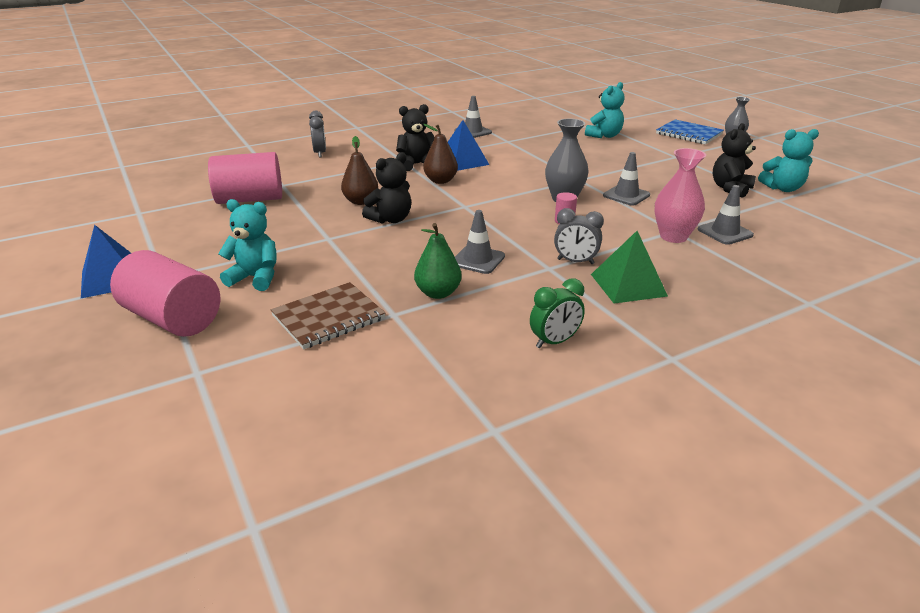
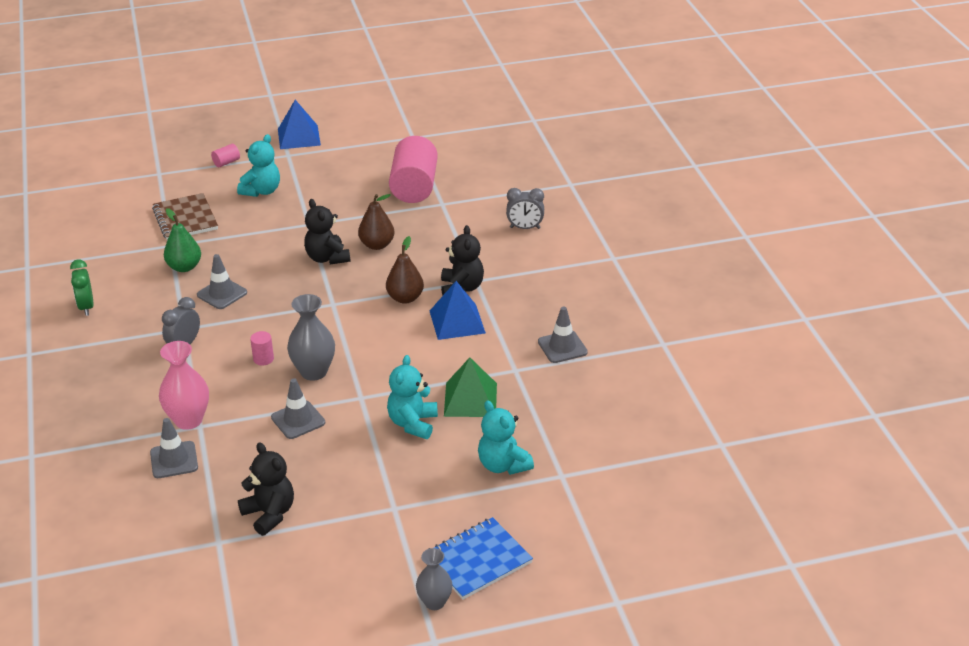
camera: 105 degrees right, 5 degrees up
pink cylinder [110,250,220,337] -> pink cylinder [211,144,240,167], size x0.41
green pyramid [591,231,668,304] -> green pyramid moved to [444,357,497,417]
turquoise teddy bear [758,129,819,192] -> turquoise teddy bear moved to [387,355,438,439]

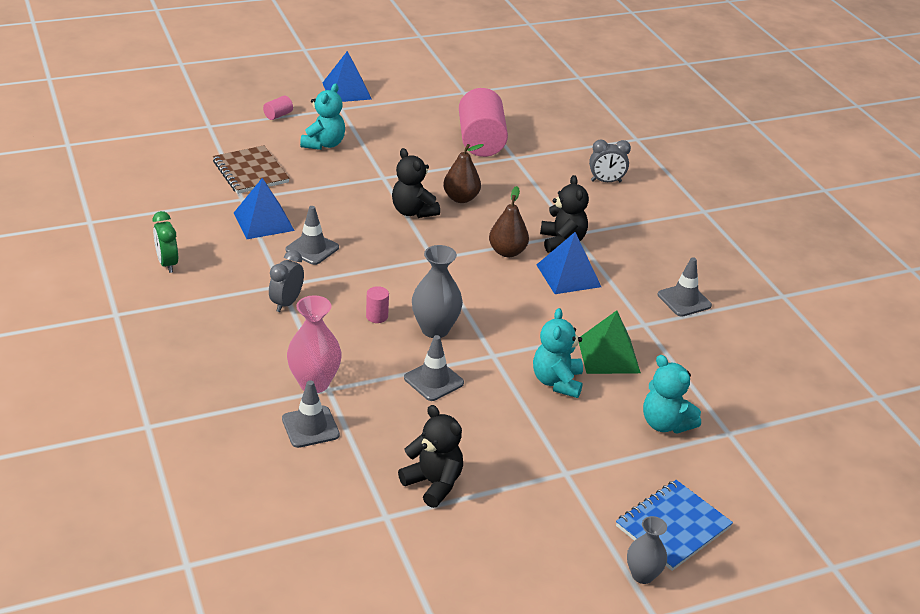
camera: 10 degrees left, 0 degrees up
green pear [164,208,201,272] -> blue pyramid [234,178,295,239]

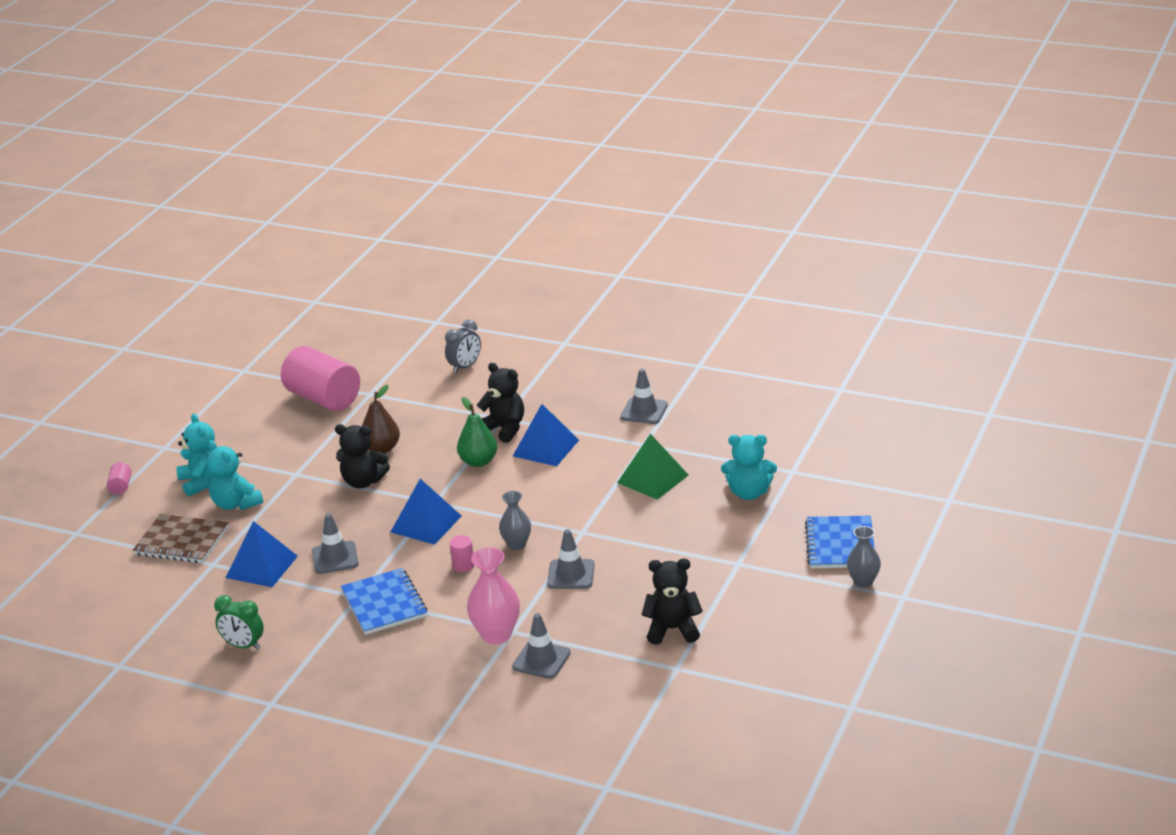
camera: 40 degrees left, 5 degrees down
grey clock [269,250,304,312] -> blue notebook [341,568,428,635]
blue pyramid [323,51,371,102] -> blue pyramid moved to [391,479,462,545]
grey vase [412,245,463,338] -> grey vase [499,491,531,550], size x0.64
brown pear [489,186,529,257] -> green pear [457,397,497,467]
turquoise teddy bear [533,308,583,398] -> turquoise teddy bear moved to [207,440,263,510]

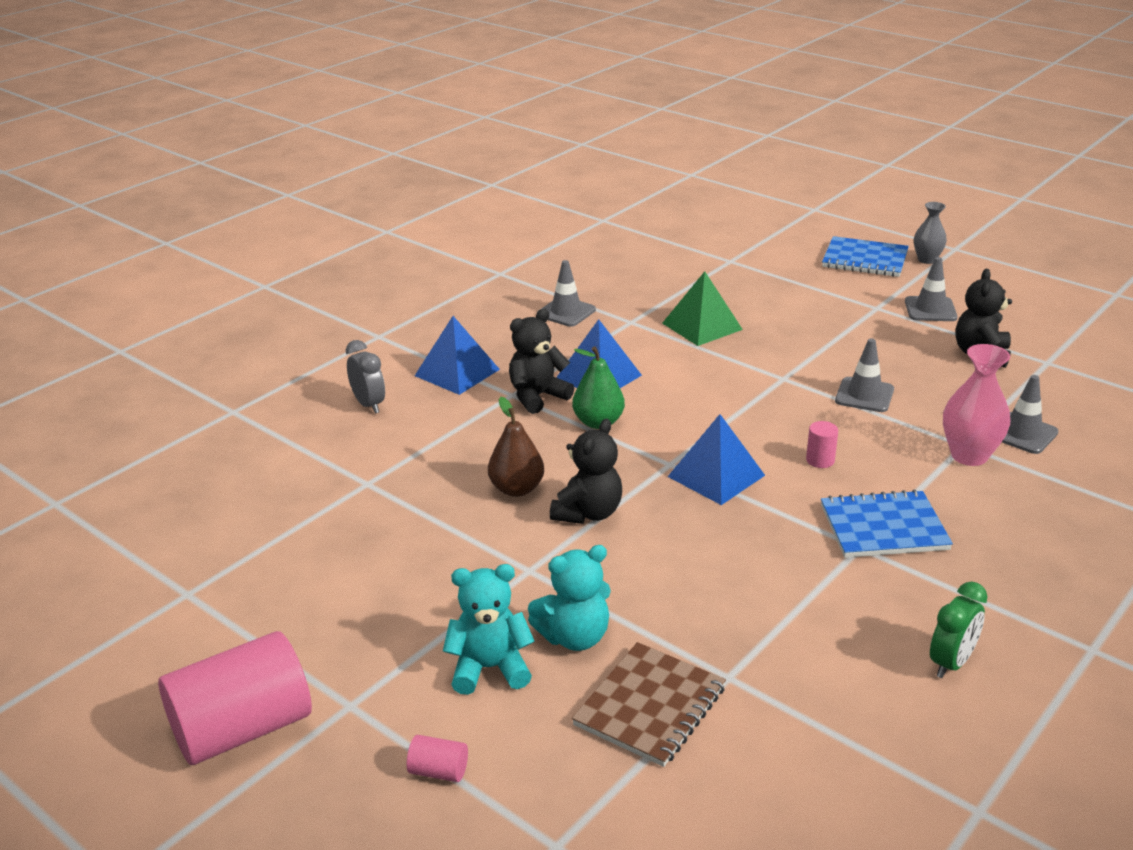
camera: 75 degrees left, 0 degrees up
blue pyramid [226,521,298,587] -> blue pyramid moved to [415,316,500,395]
pink cylinder [281,346,360,411] -> pink cylinder moved to [158,631,312,765]
grey traffic cone [312,513,359,574] -> grey traffic cone moved to [905,257,957,321]
grey vase [499,491,531,550] -> none
turquoise teddy bear [721,435,777,500] -> none

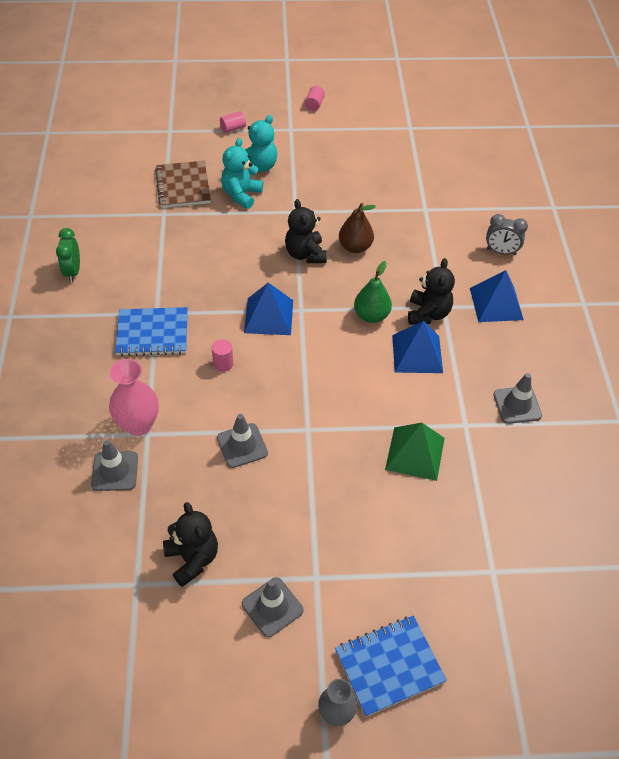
camera: 135 degrees right, 20 degrees up
pink cylinder [158,631,312,765] -> pink cylinder [305,86,325,111], size x0.41
blue notebook [821,490,953,558] -> blue notebook turned 45 degrees clockwise [115,307,188,356]

